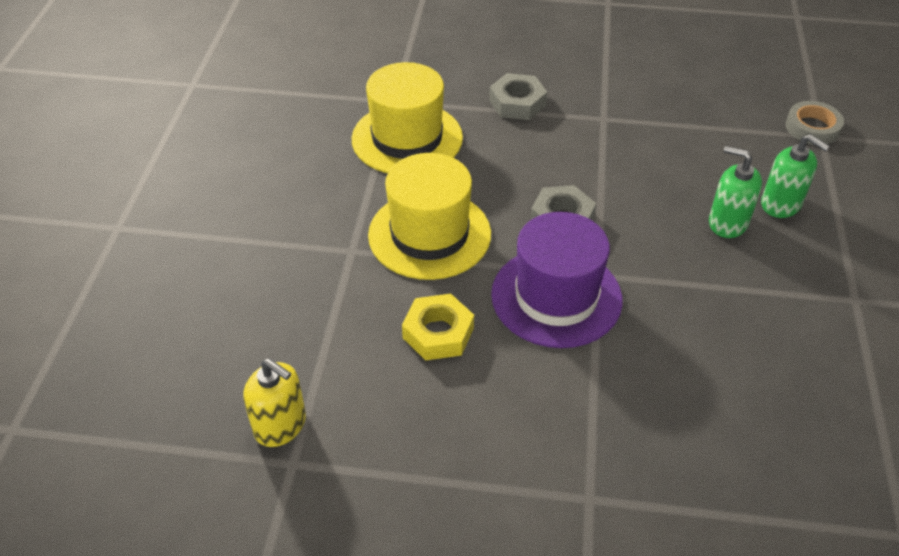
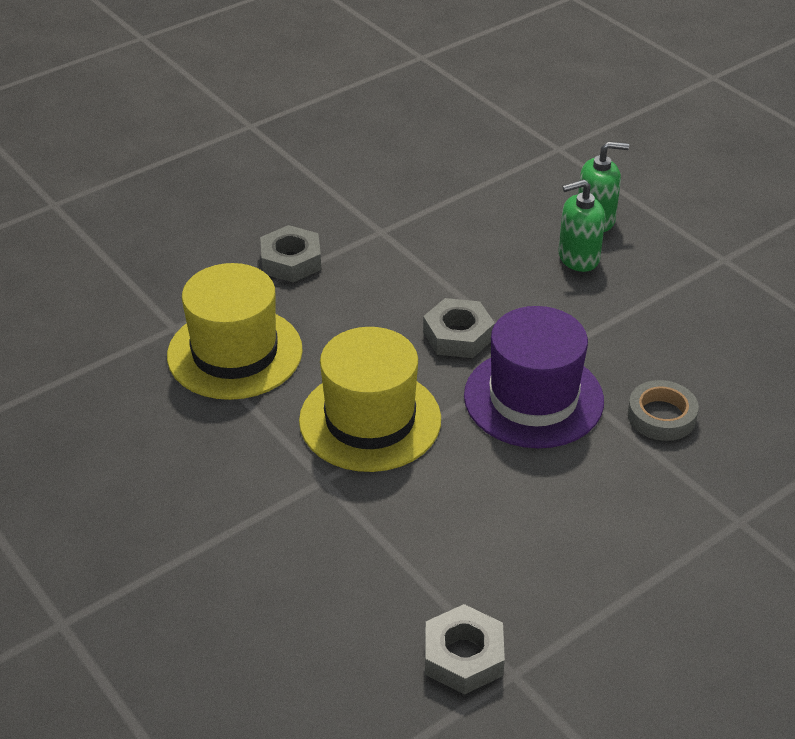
camera: 45 degrees left, 5 degrees down
yellow soap dispenser [243,358,306,447] -> grey nut [425,604,505,695]
yellow nut [402,294,474,361] -> none
grey tape [786,101,844,145] -> grey tape moved to [628,380,699,441]

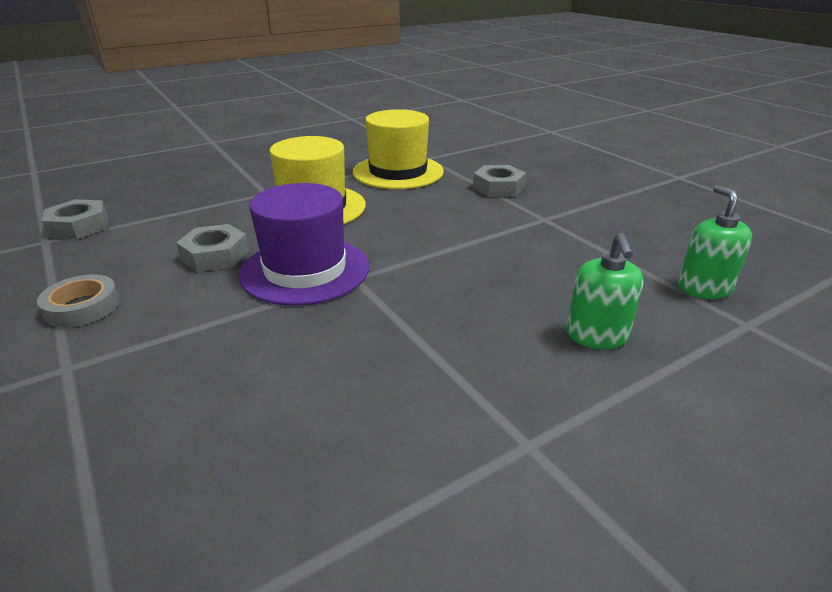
camera: 95 degrees right, 10 degrees down
grey nut [423,298,495,358] -> grey nut moved to [176,224,249,272]
green soap dispenser [558,179,605,272] -> green soap dispenser moved to [678,185,752,299]
grey tape [628,380,699,441] -> grey tape moved to [37,274,120,328]

